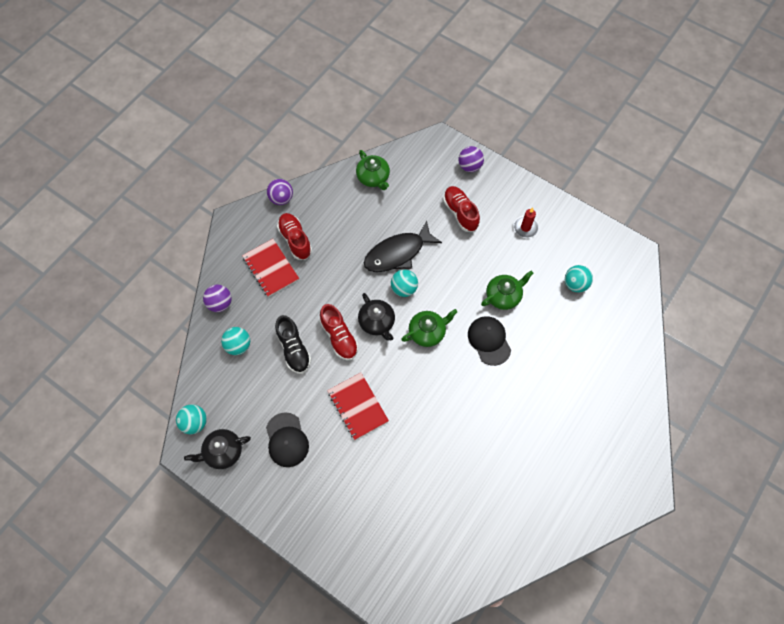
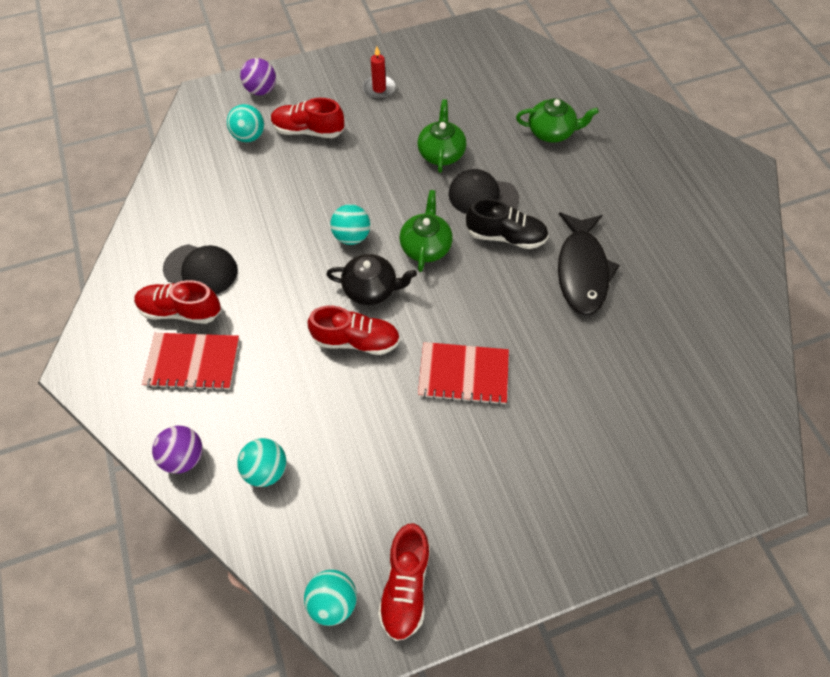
camera: 55 degrees left, 5 degrees down
black teapot [184,429,251,469] -> red shoe [378,523,430,641]
black cap [266,412,309,467] -> black cap moved to [163,244,238,294]
purple ball [267,179,293,205] -> none
black shoe [275,315,311,374] -> black shoe moved to [466,198,548,249]
green teapot [356,150,390,190] -> green teapot moved to [516,98,599,142]
black fish [364,220,442,272] -> black fish moved to [558,212,620,315]
turquoise ball [565,265,593,293] -> turquoise ball moved to [227,104,264,142]

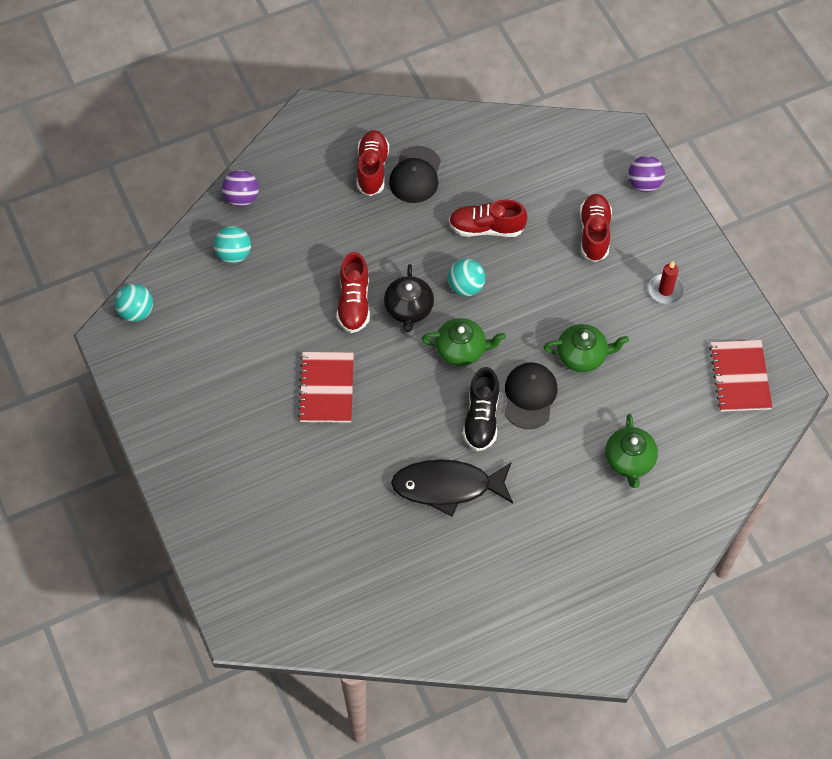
camera: 85 degrees right, 0 degrees up
red notebook [142,333,239,391] -> red notebook moved to [709,340,772,412]
turquoise ball [227,104,264,142] -> none
red shoe [378,523,430,641] -> red shoe moved to [449,199,528,237]

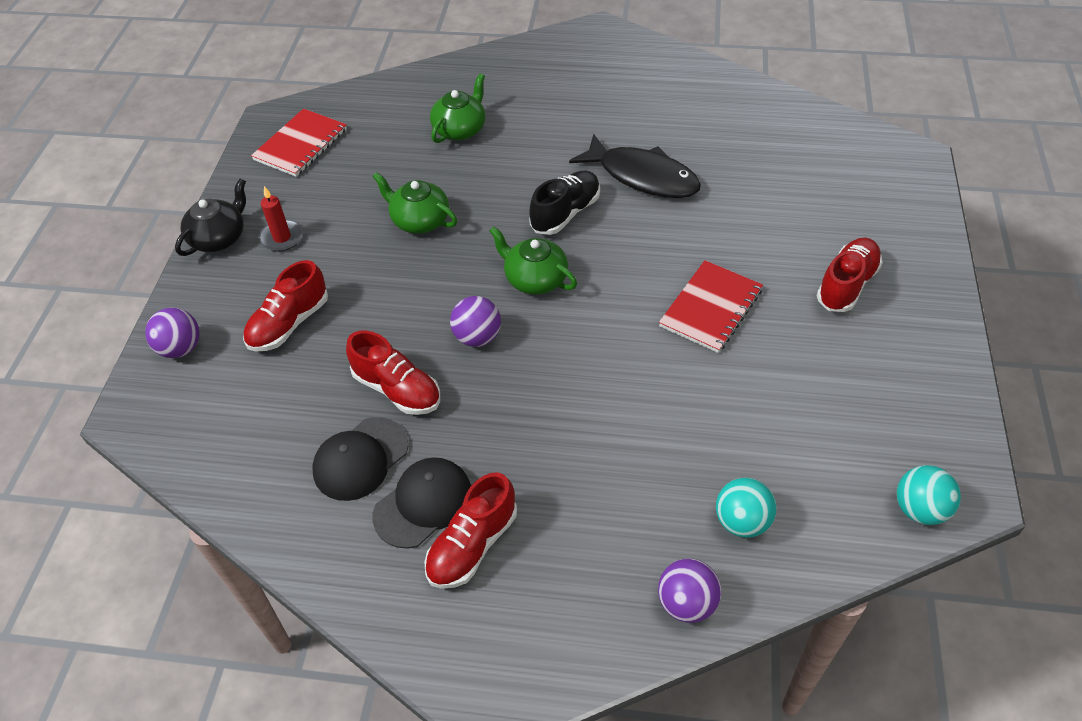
camera: 145 degrees left, 10 degrees down
red shoe [337,252,370,333] -> red shoe moved to [816,238,883,312]
black teapot [384,264,434,332] -> black teapot moved to [175,178,246,256]
turquoise ball [448,259,485,296] -> purple ball [450,296,501,347]
black cap [505,363,557,429] -> black cap moved to [312,417,408,501]

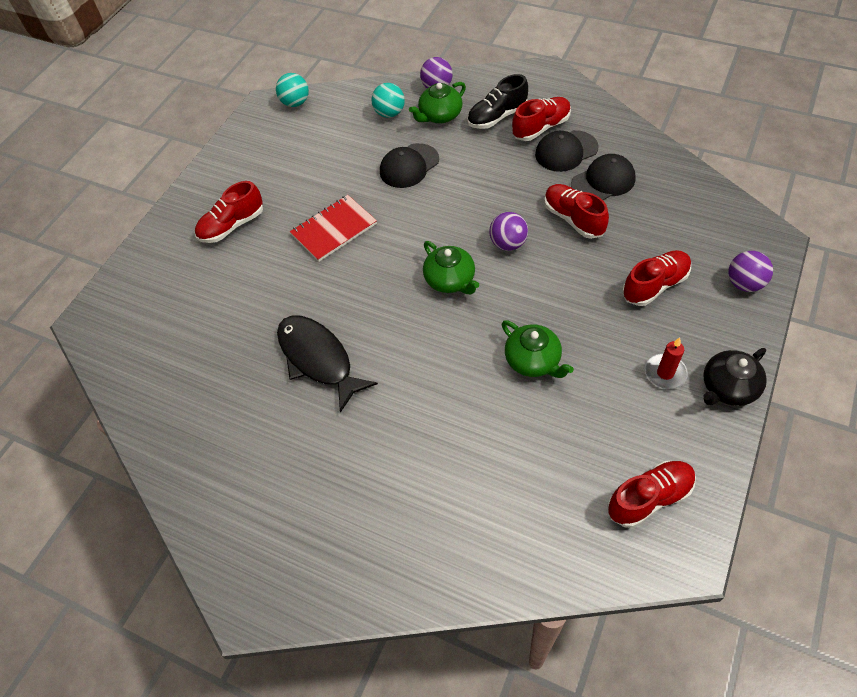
camera: 160 degrees left, 5 degrees up
red notebook [251,109,347,177] -> red shoe [608,461,696,528]
green teapot [430,73,485,143] -> green teapot moved to [409,82,466,123]
black shoe [529,171,600,235] -> black shoe moved to [467,74,528,129]
none -> black cap [380,143,439,188]

